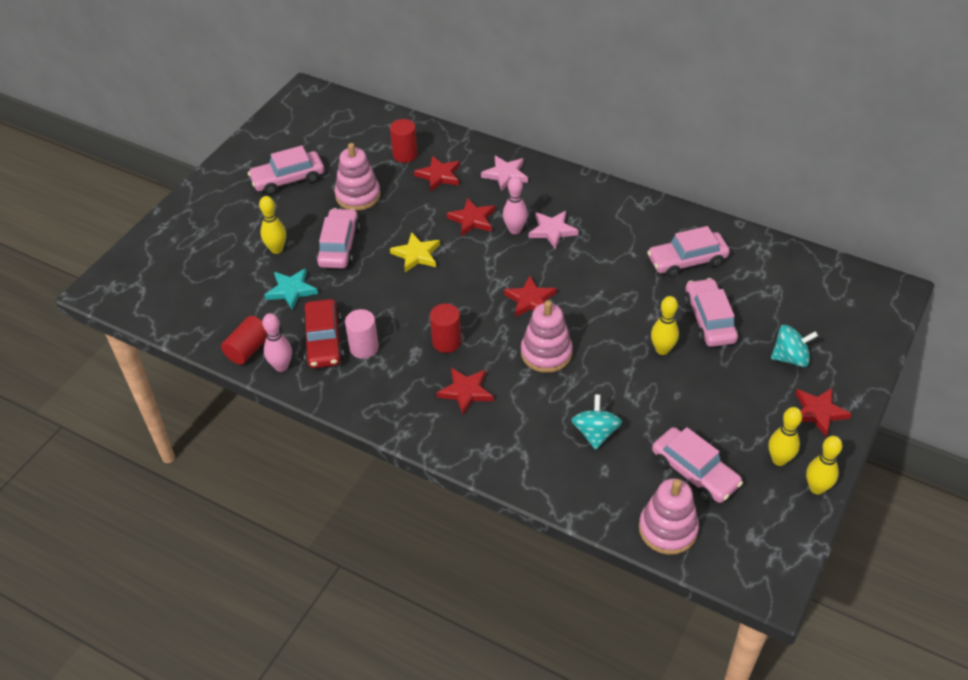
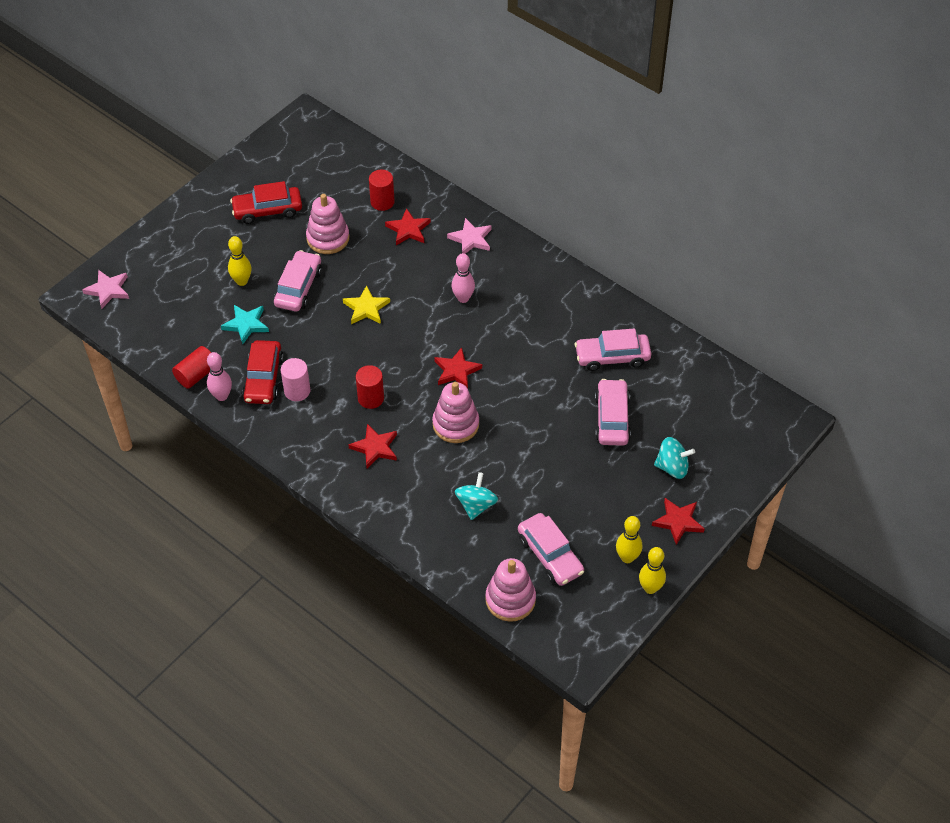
camera: 10 degrees right, 5 degrees up
pink car [248,145,324,195] -> red car [230,181,302,224]
red star [447,198,495,236] -> none
pink star [529,211,579,249] -> pink star moved to [82,270,129,309]
yellow bowling pin [651,296,679,355] -> none

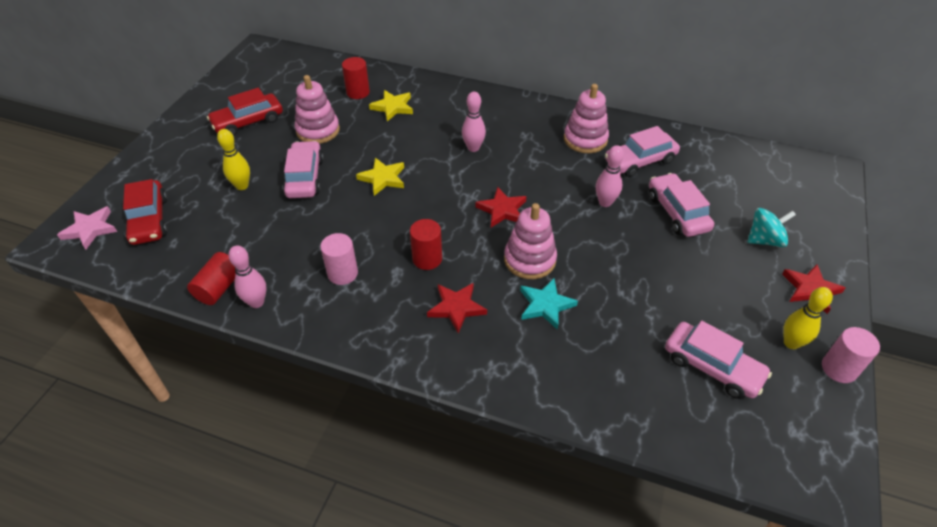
camera: 20 degrees left, 5 degrees down
turquoise star [221,305,269,344] -> turquoise star moved to [520,278,578,330]
red car [242,340,283,404] -> red car moved to [123,179,168,245]
red star [385,208,431,245] -> yellow star [369,90,413,122]
pink star [447,218,492,254] -> none
turquoise spinning top [455,472,498,520] -> none
pink stacking toy [485,558,536,622] -> pink stacking toy moved to [564,84,609,153]
yellow bowling pin [639,547,666,594] -> pink cylinder [822,327,880,383]
none -> pink bowling pin [596,145,624,207]

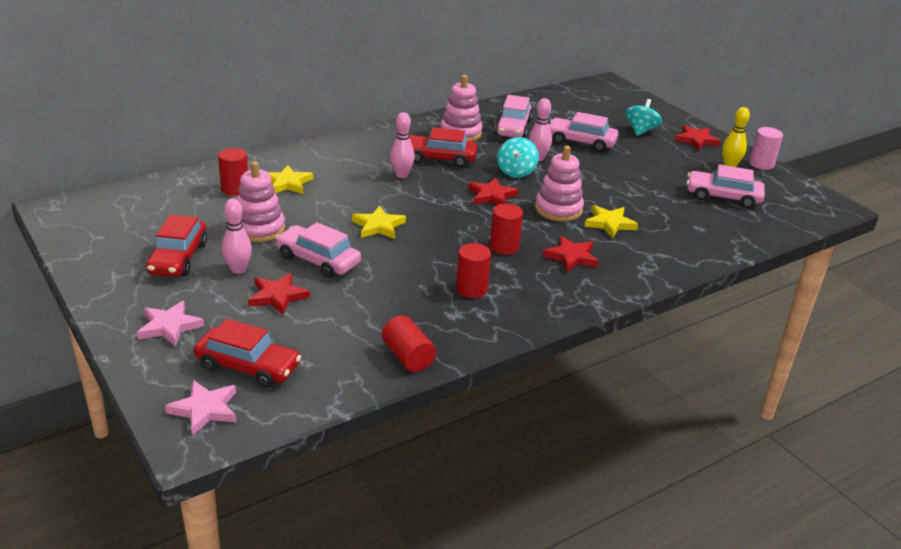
camera: 55 degrees left, 15 degrees down
yellow bowling pin [217,129,250,190] -> red star [248,273,310,315]
pink bowling pin [228,246,266,308] -> pink bowling pin moved to [222,198,252,274]
pink cylinder [320,233,358,285] -> red cylinder [456,243,491,298]
turquoise star [520,278,578,330] -> yellow star [584,205,638,238]
pink car [665,321,772,399] -> pink car turned 150 degrees counterclockwise [686,164,765,208]
none -> pink star [137,301,204,347]
none -> red car [410,127,477,167]
none -> turquoise spinning top [497,137,539,178]

